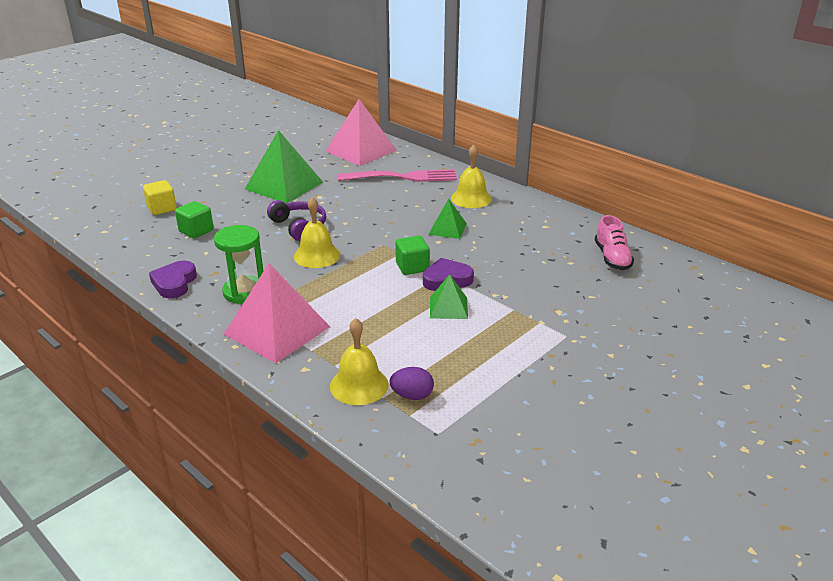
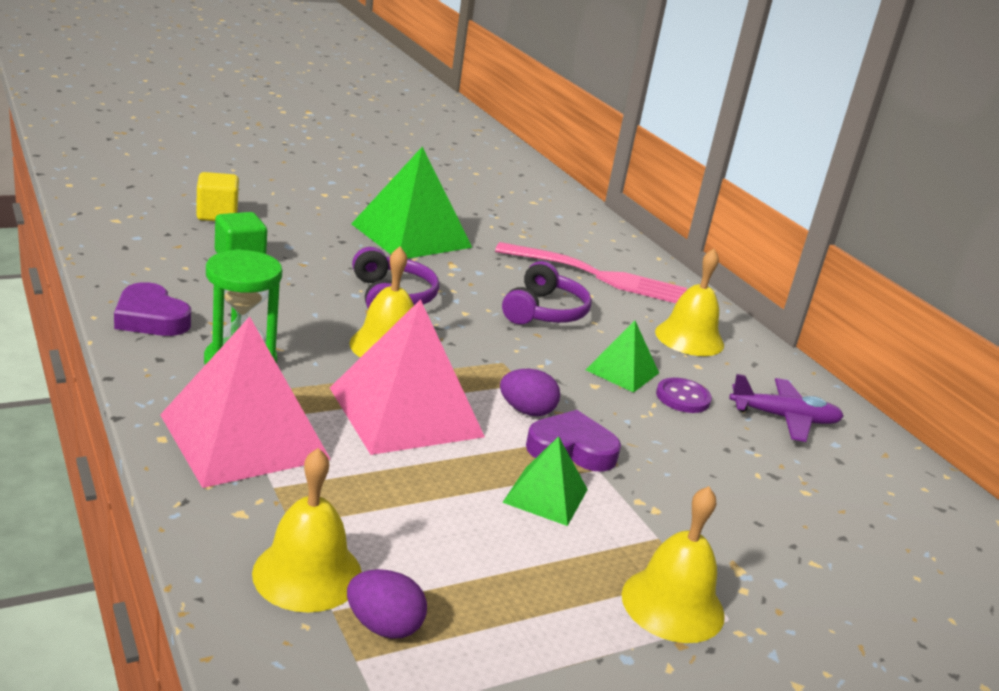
camera: 15 degrees right, 5 degrees down
purple heart [149,261,197,298] -> purple heart turned 75 degrees counterclockwise [114,282,191,336]
pink pyramid [326,99,397,166] -> pink pyramid moved to [330,299,485,455]
green cube [395,236,430,275] -> purple egg [500,369,560,416]
pink shoe [595,215,634,270] -> none
none -> purple headphones [502,261,592,324]
none -> yellow bell [622,486,725,643]
none -> purple button [656,377,712,413]
none -> purple plane [729,374,844,442]

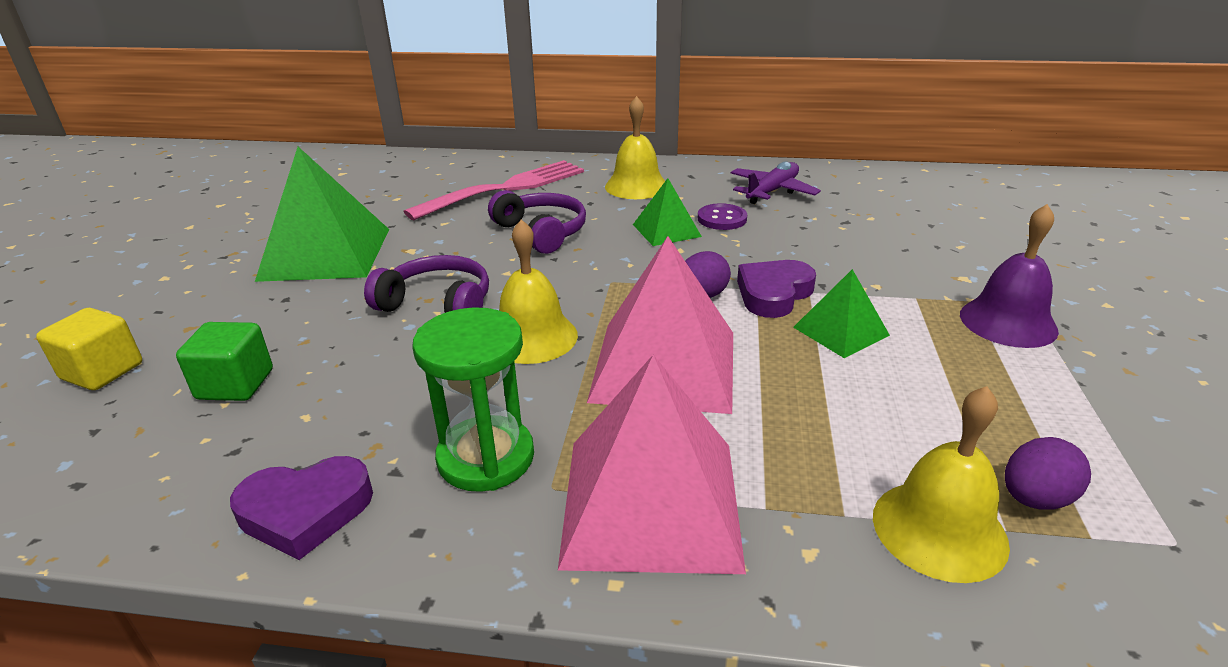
camera: 50 degrees left, 5 degrees up
yellow bell [622,486,725,643] -> purple bell [960,204,1059,348]

